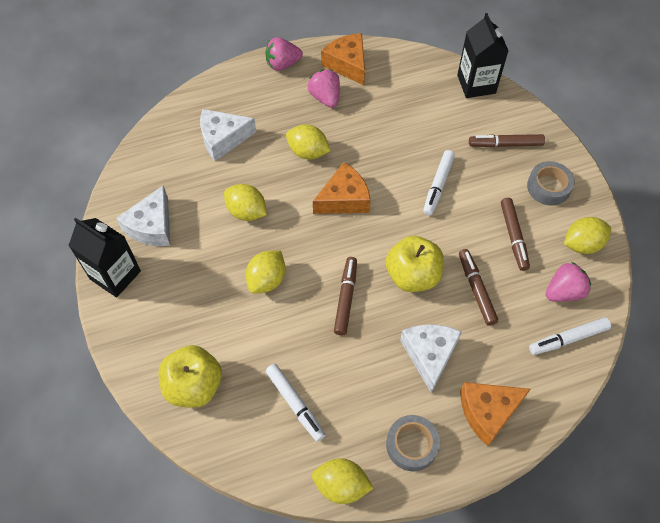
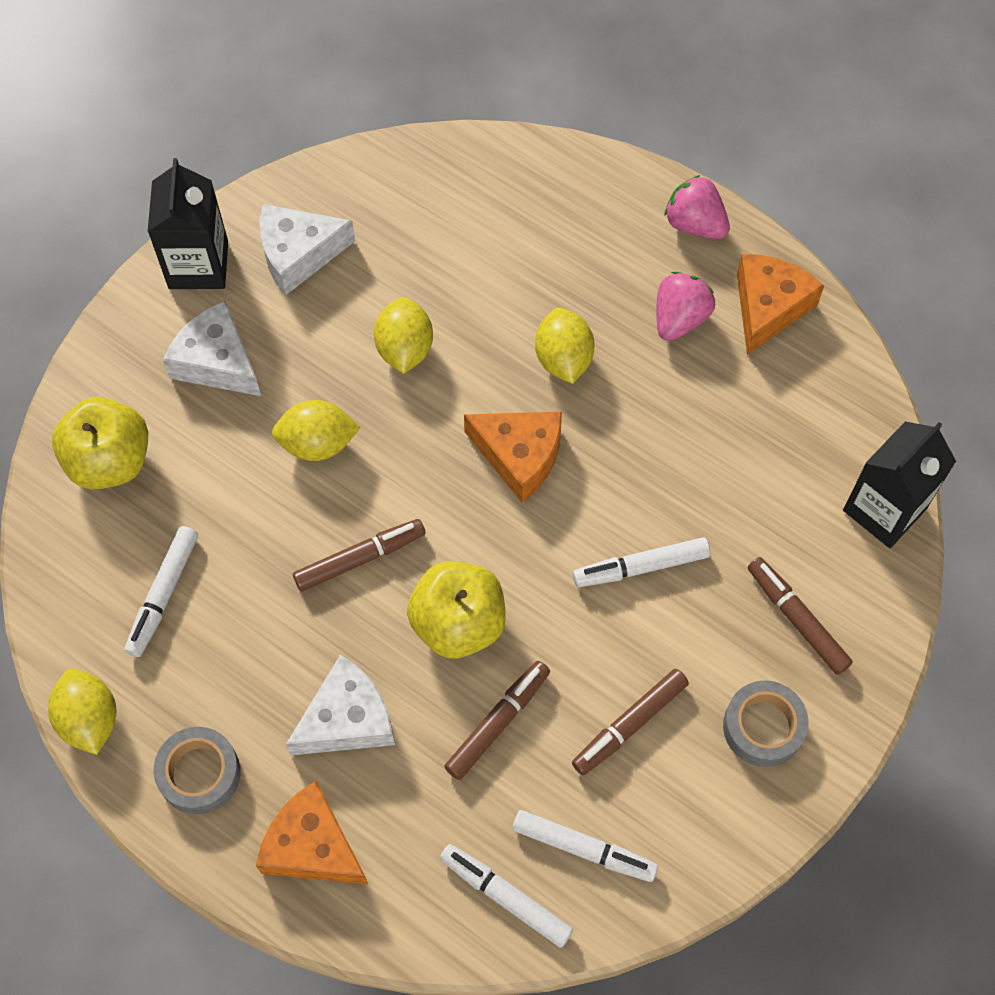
camera: 55 degrees right, 5 degrees up
white cheese [200,109,256,161] -> white cheese moved to [163,300,261,396]
pink strawberry [546,262,591,302] -> white marker [512,810,658,882]
yellow lemon [564,217,611,254] -> none

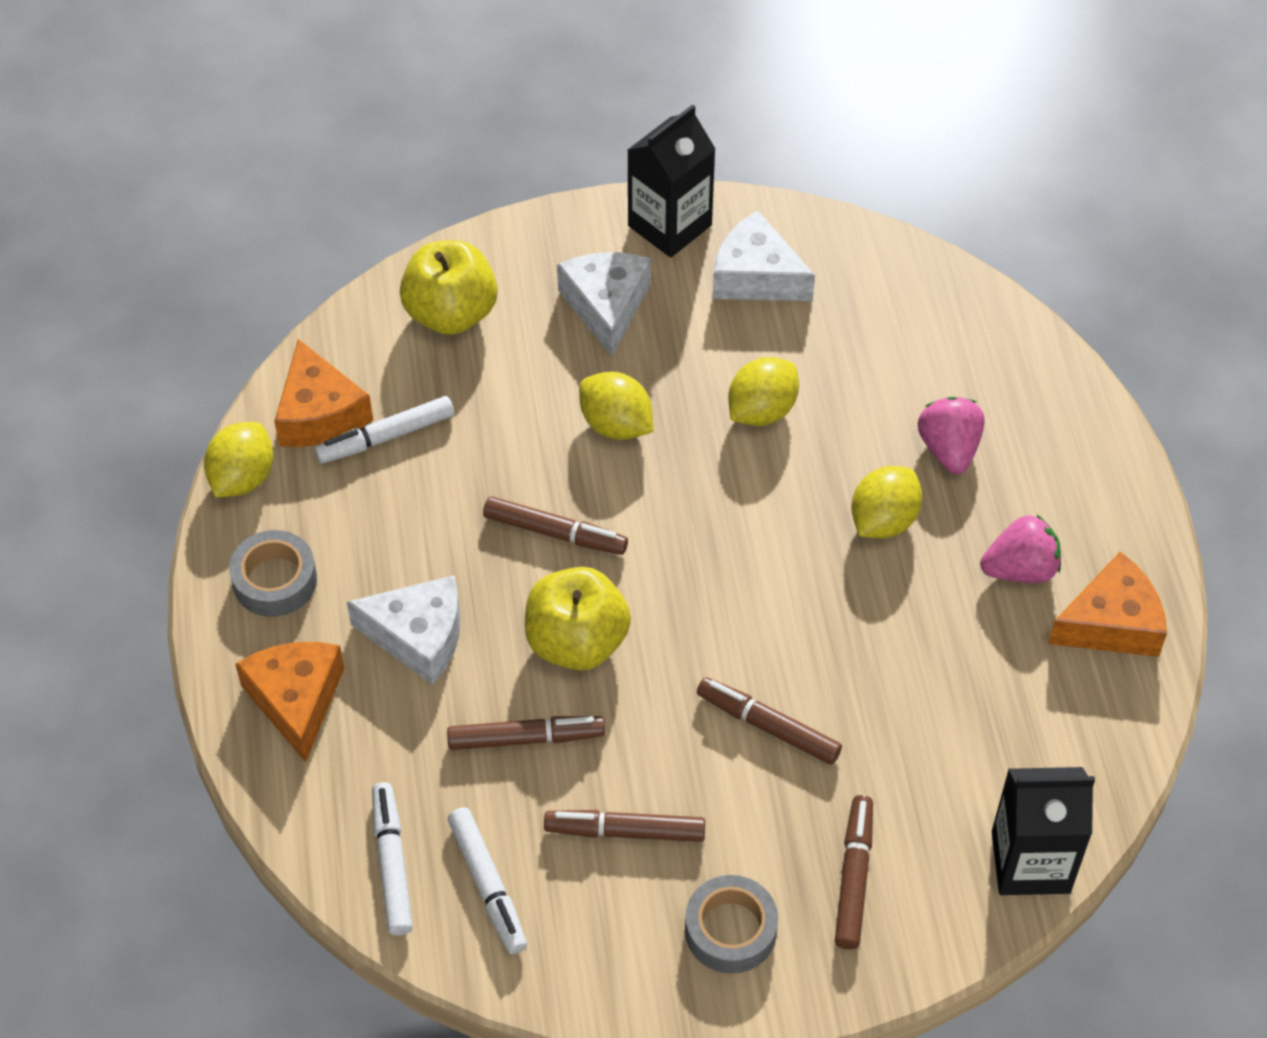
camera: 45 degrees right, 10 degrees down
orange cheese [464,412,562,503] -> orange cheese moved to [274,339,373,447]
white marker [573,537,710,587] -> brown marker [697,677,842,764]
pink strawberry [665,175,730,239] -> pink strawberry moved to [918,397,985,474]

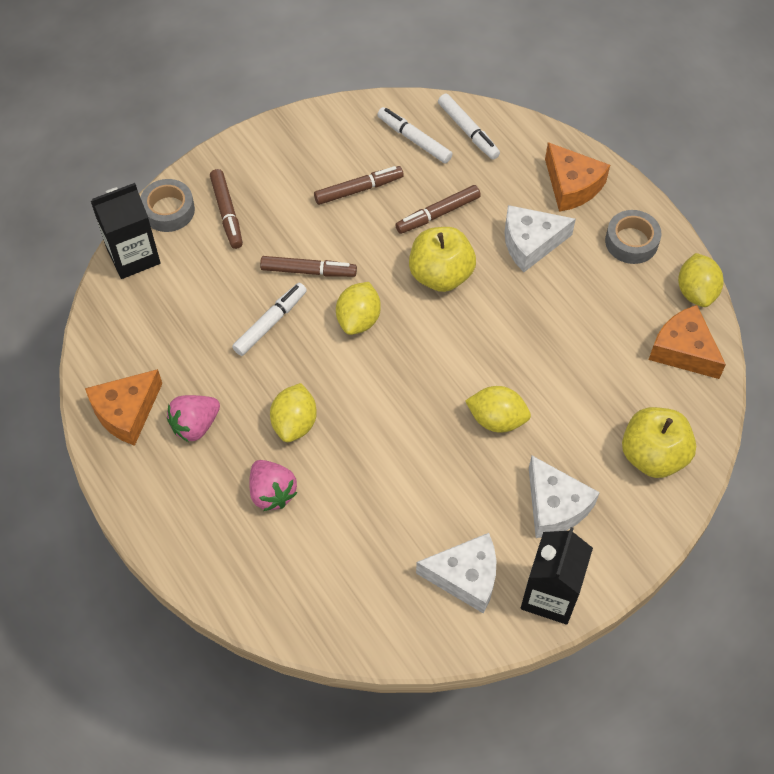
camera: 155 degrees right, 5 degrees up
white marker [314,396,454,464] -> white marker moved to [232,283,307,356]
brown marker [483,496,628,555] -> none
grey tape [685,875,778,974] -> grey tape moved to [140,179,195,232]
yellow lemon [728,357,799,426] -> yellow lemon moved to [336,282,381,335]

